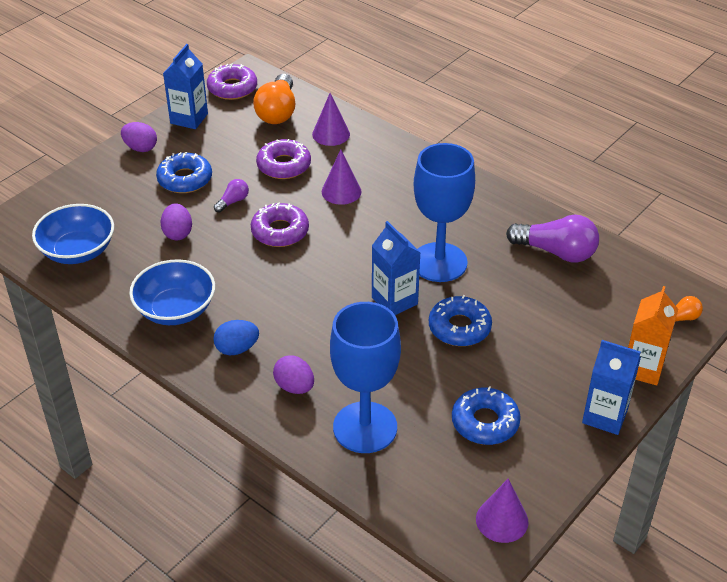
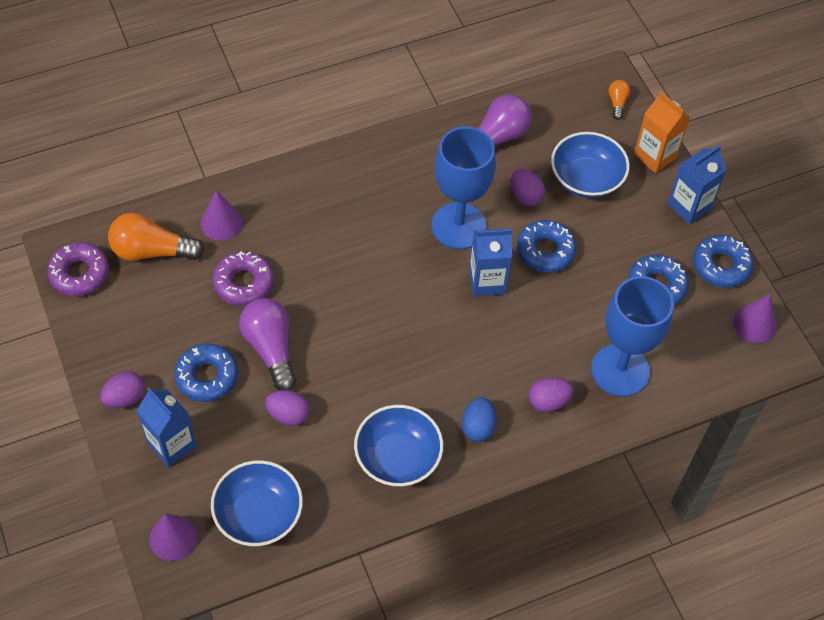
camera: 65 degrees left, 15 degrees up
blue carton [163,44,208,129] -> blue carton moved to [136,388,197,467]
purple light bulb [214,179,249,213] -> purple light bulb [239,298,296,390], size x2.05
purple donut [251,203,309,247] -> none
orange light bulb [253,74,295,124] -> orange light bulb turned 150 degrees clockwise [108,213,204,261]
purple cone [322,149,361,205] -> purple cone moved to [149,514,198,561]
none -> purple egg [510,169,545,206]
none -> blue bowl [551,132,629,198]
none -> blue donut [693,235,753,288]

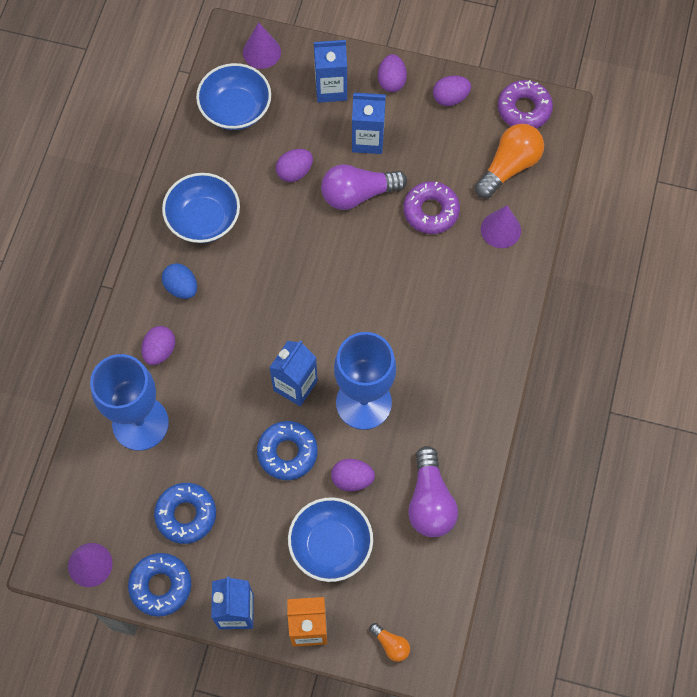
camera: 130 degrees right, 10 degrees up
blue donut [174,344,238,402] -> blue carton [352,93,386,154]
purple light bulb [239,298,296,390] -> purple light bulb turned 150 degrees clockwise [321,164,407,210]
none -> purple egg [433,76,471,106]

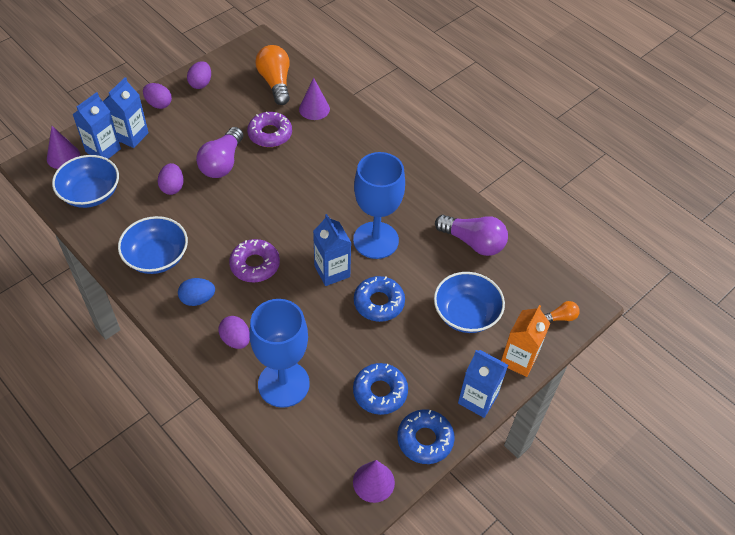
camera: 60 degrees left, 15 degrees down
purple egg [331,459,375,491] -> none
blue carton [352,93,386,154] -> blue carton moved to [72,92,121,159]
purple donut [498,80,553,128] -> purple donut moved to [229,239,280,282]

